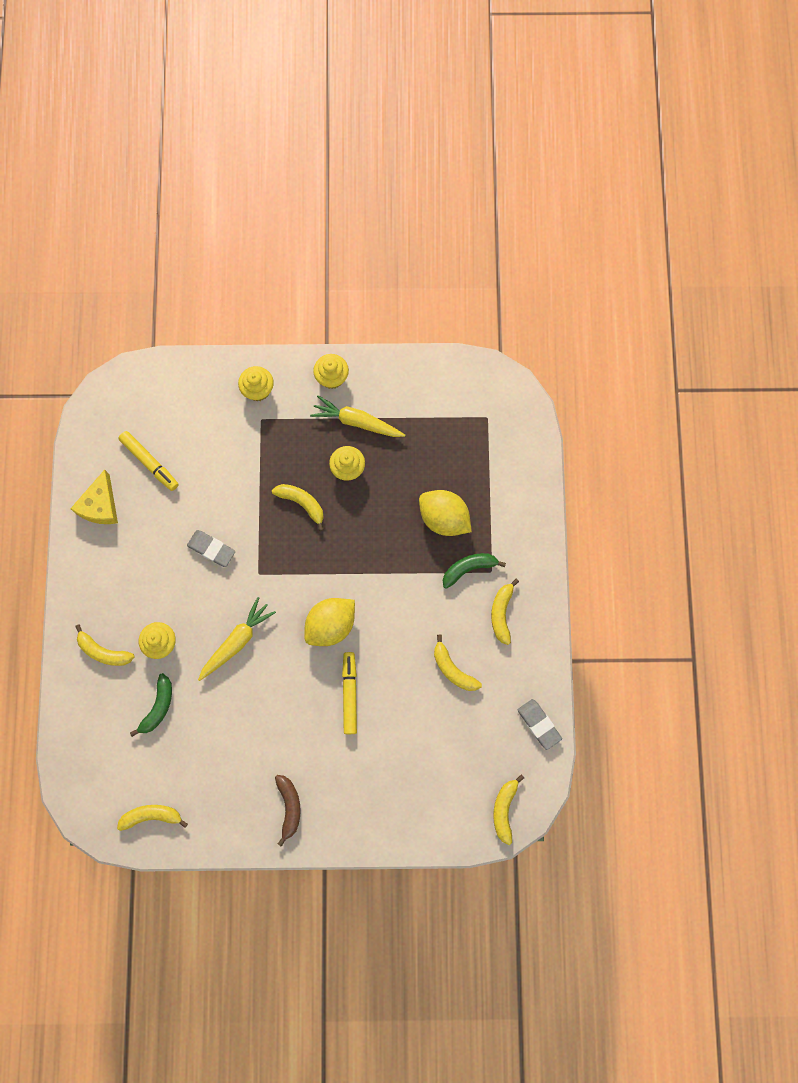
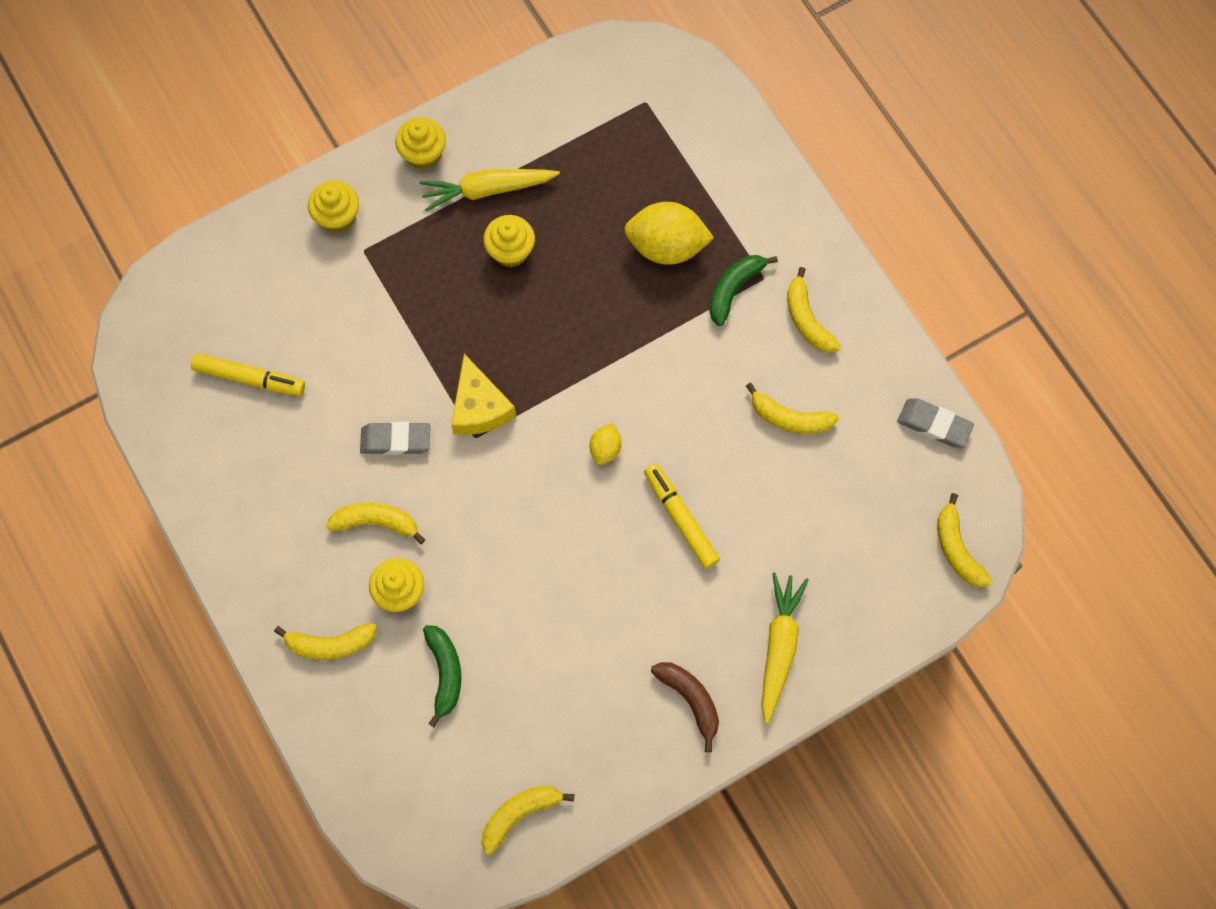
camera: 30 degrees left, 5 degrees down
yellow cheese [70,470,118,524] -> yellow cheese moved to [451,354,516,435]
yellow carrot [198,597,276,681] -> yellow carrot moved to [762,573,809,724]
yellow banana [272,484,324,531] -> yellow banana moved to [326,503,425,544]
yellow lemon [304,598,355,646] -> yellow lemon [589,423,621,465], size x0.50

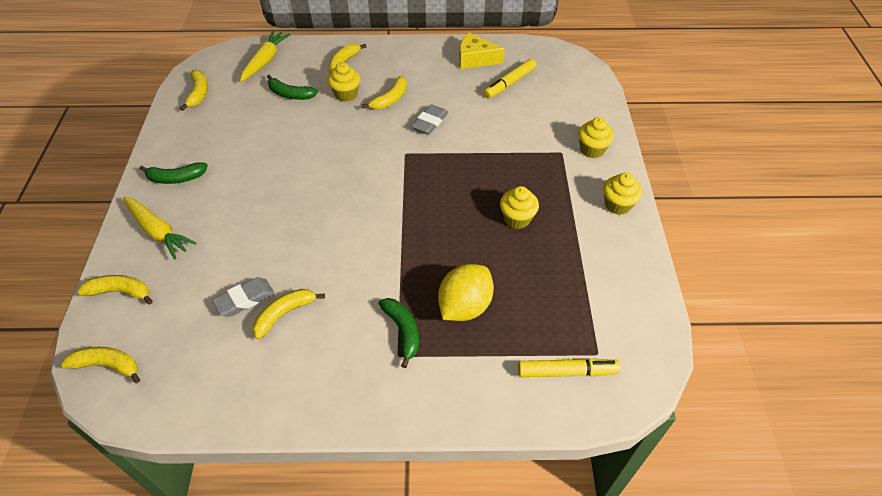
camera: 120 degrees right, 20 degrees down
yellow carrot [420,169,560,212] -> yellow carrot moved to [240,30,291,82]
yellow cheese [451,354,516,435] -> yellow cheese moved to [459,33,505,69]
yellow lemon [589,423,621,465] -> none
yellow marker [644,464,720,569] -> yellow marker moved to [518,358,621,377]
brown banana [651,662,719,752] -> green banana [139,162,208,184]
yellow banana [787,267,841,353] -> yellow banana moved to [78,275,153,305]
grey eraser [897,398,974,447] -> grey eraser moved to [212,277,275,317]

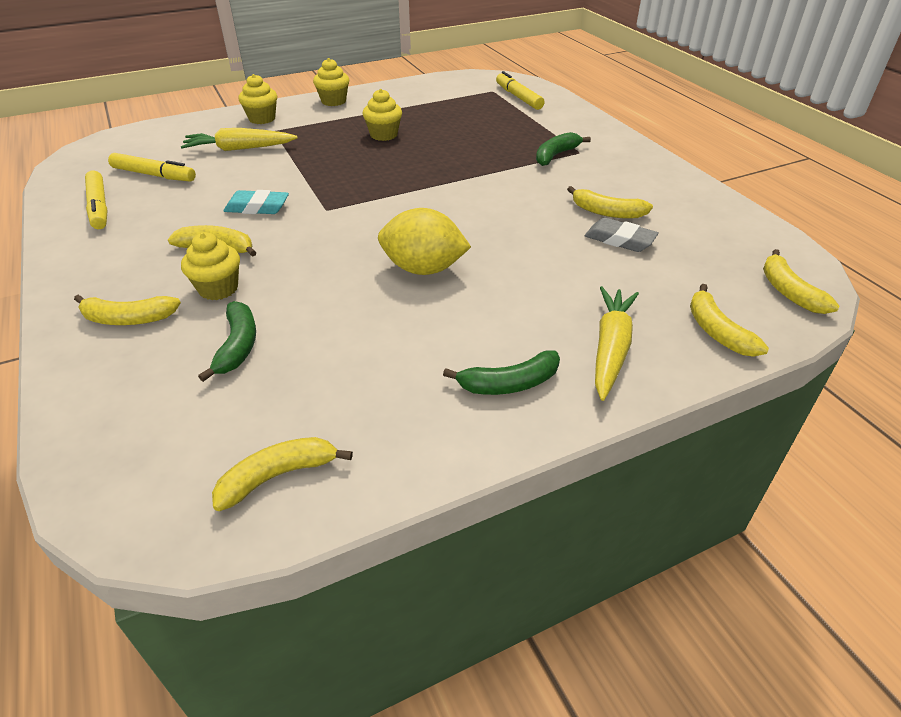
camera: 115 degrees left, 10 degrees down
green banana [139,162,208,184] -> green banana turned 105 degrees clockwise [443,350,560,395]
yellow carrot [240,30,291,82] -> yellow carrot moved to [181,128,298,151]
grey eraser [411,104,448,134] -> turquoise eraser [224,190,289,214]
yellow lemon [438,264,494,321] -> yellow lemon moved to [378,208,471,275]
yellow cheese [459,33,505,69] -> yellow marker [85,171,108,229]

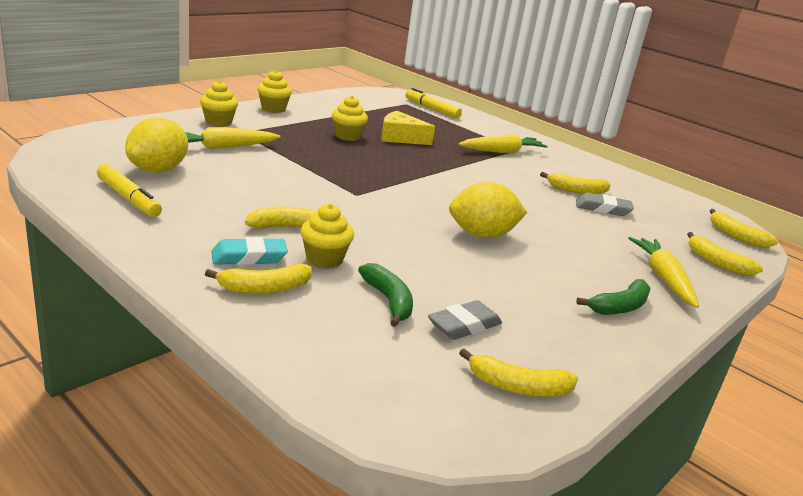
camera: 25 degrees left, 15 degrees down
yellow marker [108,153,196,182] -> yellow lemon [125,117,188,173]
yellow banana [212,437,353,511] -> yellow banana turned 120 degrees counterclockwise [459,348,578,397]
turquoise eraser [224,190,289,214] -> turquoise eraser moved to [211,237,288,265]
green banana [536,132,591,166] -> yellow carrot [459,134,548,153]
none -> yellow cheese [381,111,435,145]
none -> grey eraser [428,300,502,340]

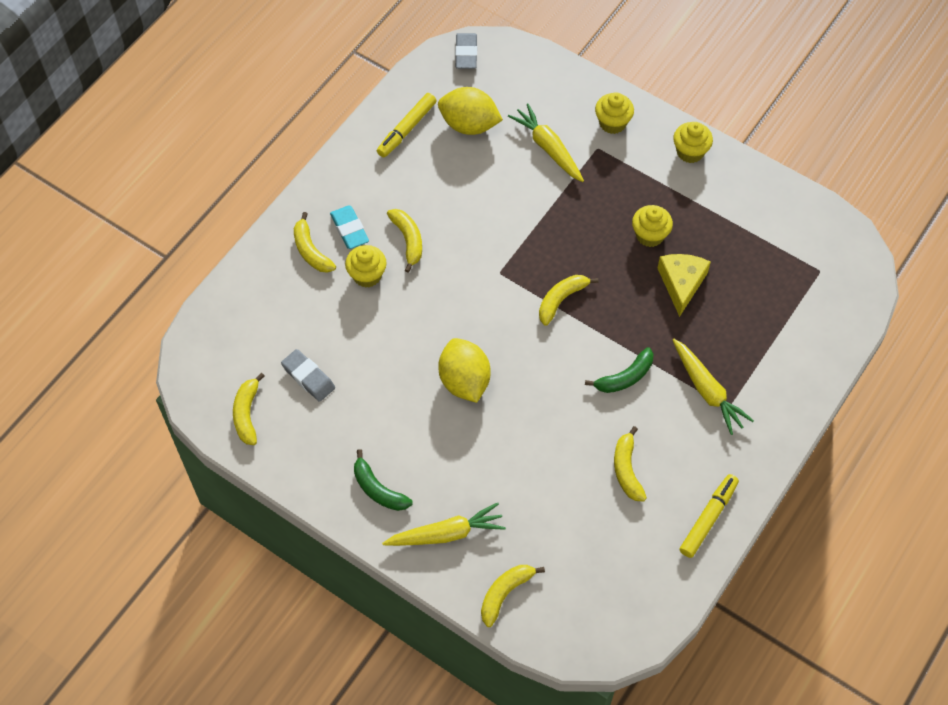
camera: 85 degrees right, 35 degrees up
green banana [358,263,413,327] -> green banana moved to [585,347,653,393]
yellow marker [405,88,462,119] -> yellow marker moved to [679,474,739,558]
grey eraser [576,192,634,216] -> grey eraser moved to [455,33,477,69]
yellow banana [710,209,778,248] -> yellow banana moved to [539,275,599,326]

